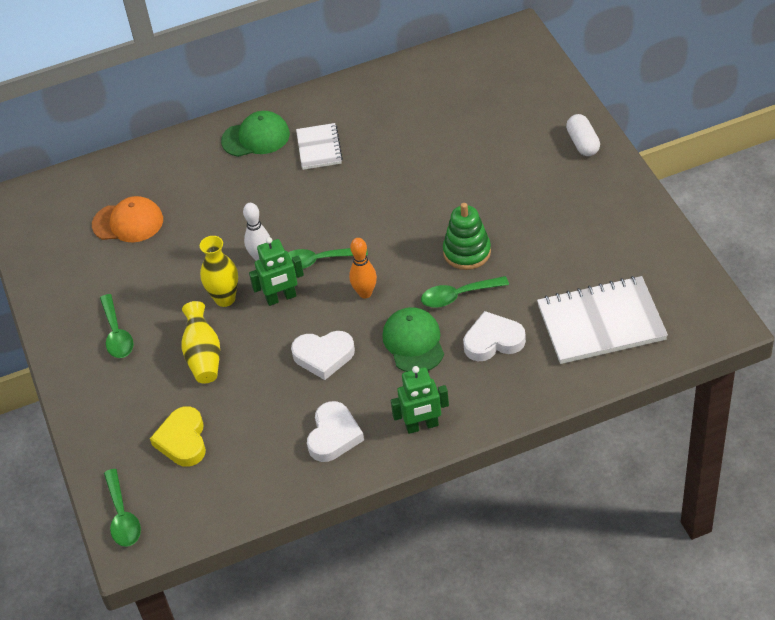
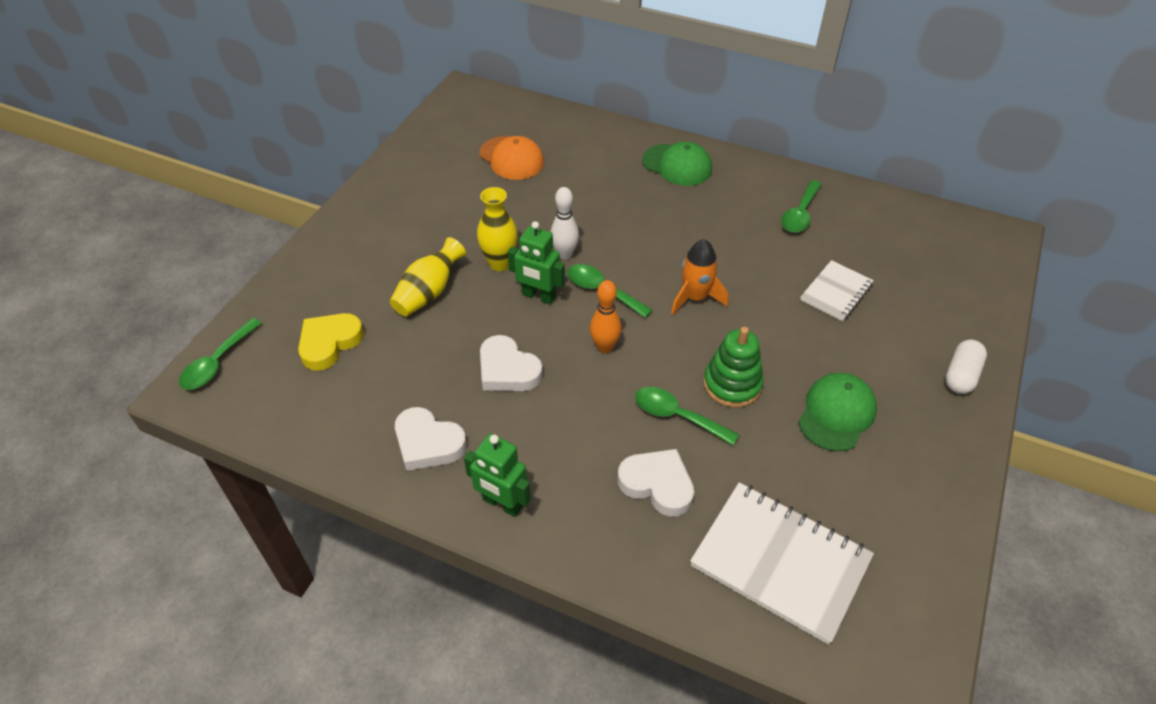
camera: 40 degrees right, 0 degrees up
green spoon [100,294,134,358] -> green spoon moved to [781,180,822,233]
white notebook [296,123,343,170] -> white notebook moved to [800,260,874,321]
white heart [307,401,364,462] -> white heart turned 60 degrees clockwise [395,407,467,471]
green cap [382,307,444,372] -> green cap moved to [798,373,877,452]
none -> orange rocket [671,239,728,314]

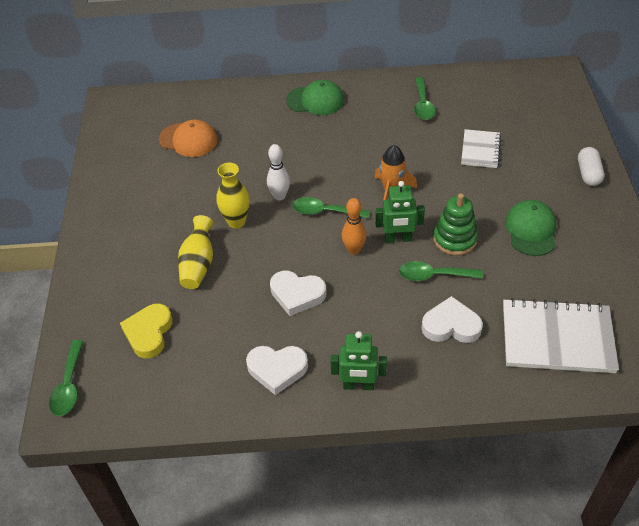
camera: 25 degrees left, 0 degrees up
green robot [508,221,565,305] -> green robot moved to [375,181,425,243]

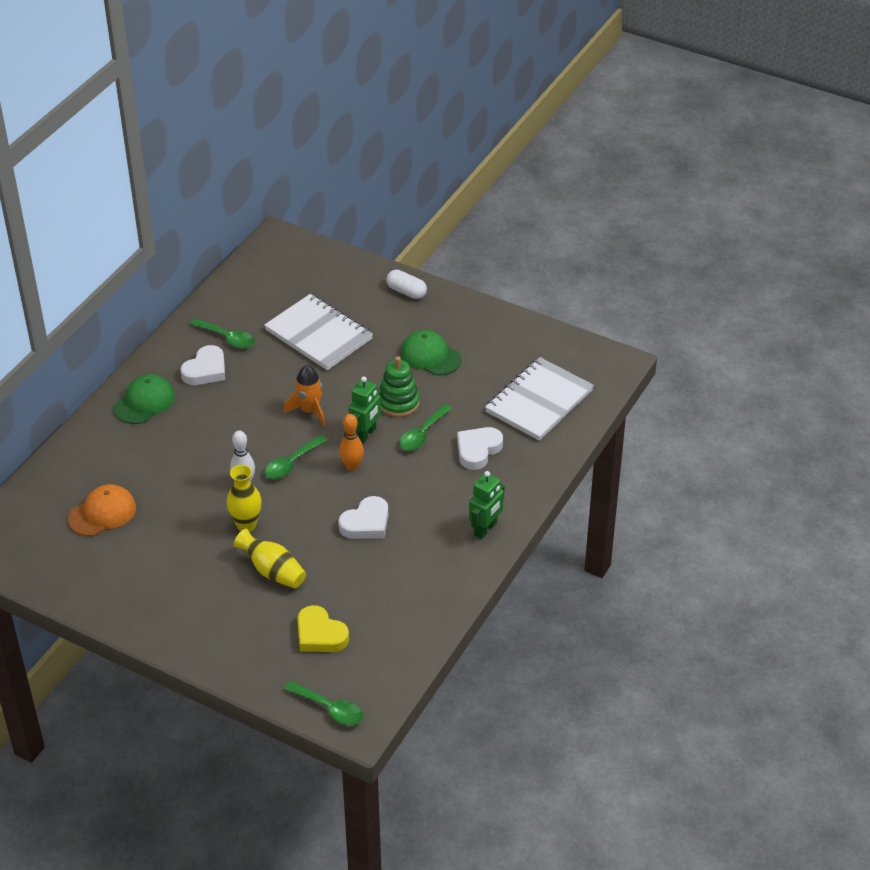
camera: 60 degrees left, 5 degrees down
white heart [246,346,308,395] -> white heart moved to [180,345,225,385]
white notebook [461,129,501,168] -> white notebook [264,294,373,370], size x1.78

